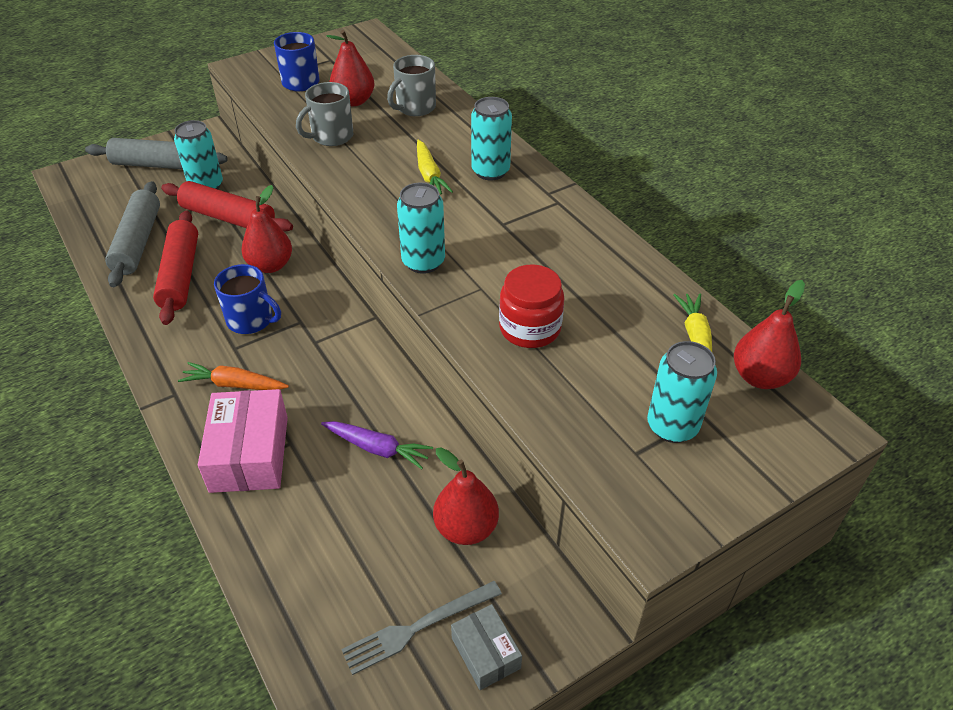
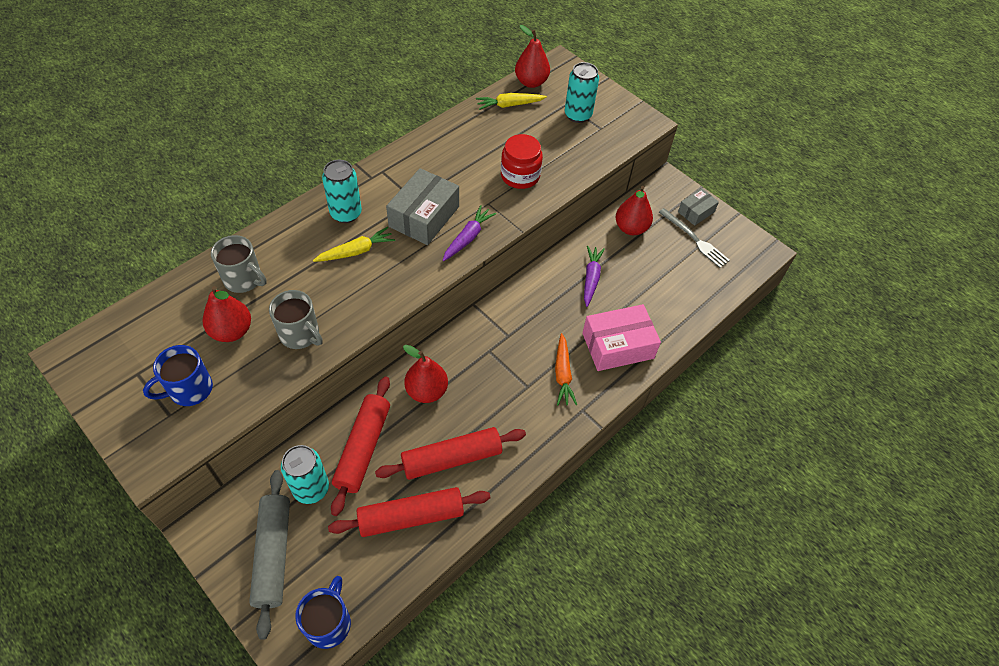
camera: 105 degrees left, 10 degrees up
grey rolling pin [105,181,160,287] -> red rolling pin [328,487,490,537]
blue mug [214,264,281,334] -> blue mug moved to [295,576,351,649]
turquoise can [397,183,445,274] -> purple carrot [443,205,496,261]
none -> grey box [386,168,459,245]

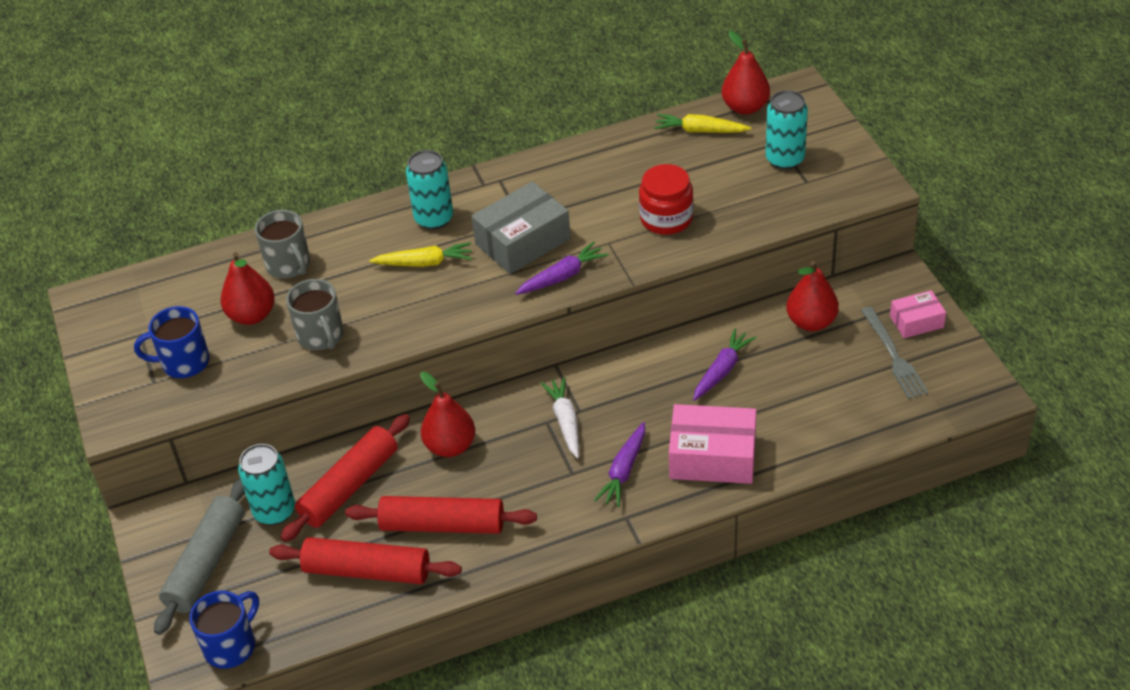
camera: 30 degrees right, 10 degrees down
orange carrot [555,333,577,405] -> purple carrot [594,422,645,507]
grey box [678,188,719,226] -> pink box [890,290,946,338]
none -> white carrot [541,377,579,458]

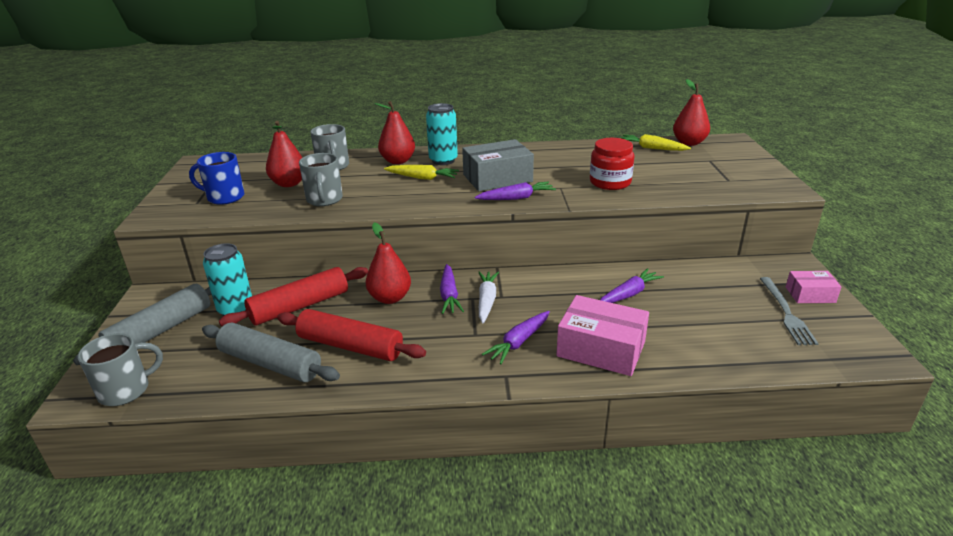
camera: 15 degrees right, 15 degrees down
blue mug [189,591,259,669] -> grey mug [78,333,163,406]
red rolling pin [269,537,462,584] -> grey rolling pin [202,323,340,382]
turquoise can [766,90,808,170] -> none
red pear [786,261,839,331] -> red pear moved to [375,101,415,164]
none -> purple carrot [440,264,464,314]

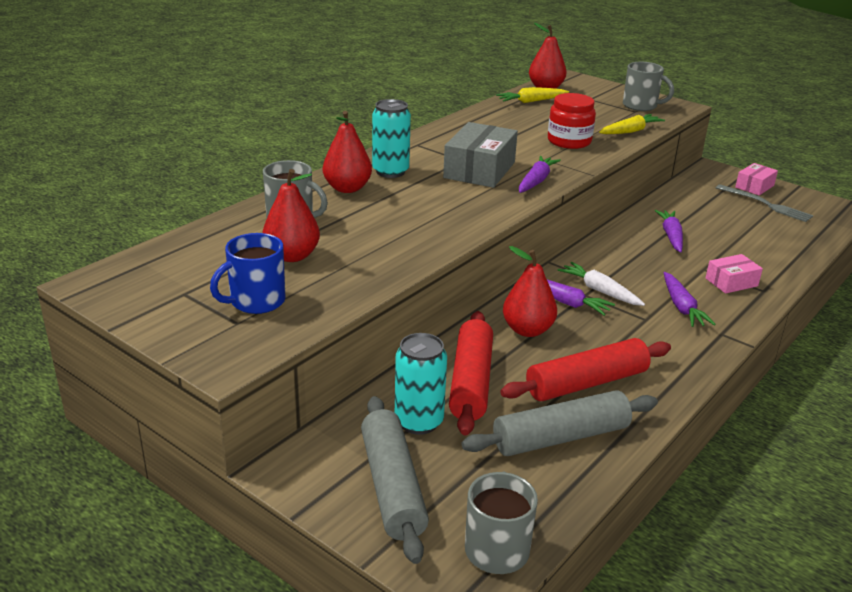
camera: 50 degrees left, 0 degrees up
grey mug [299,153,343,206] -> grey mug moved to [623,62,674,111]
yellow carrot [384,165,459,180] -> yellow carrot moved to [599,114,665,134]
pink box [556,295,649,376] -> pink box [706,254,763,294], size x0.57

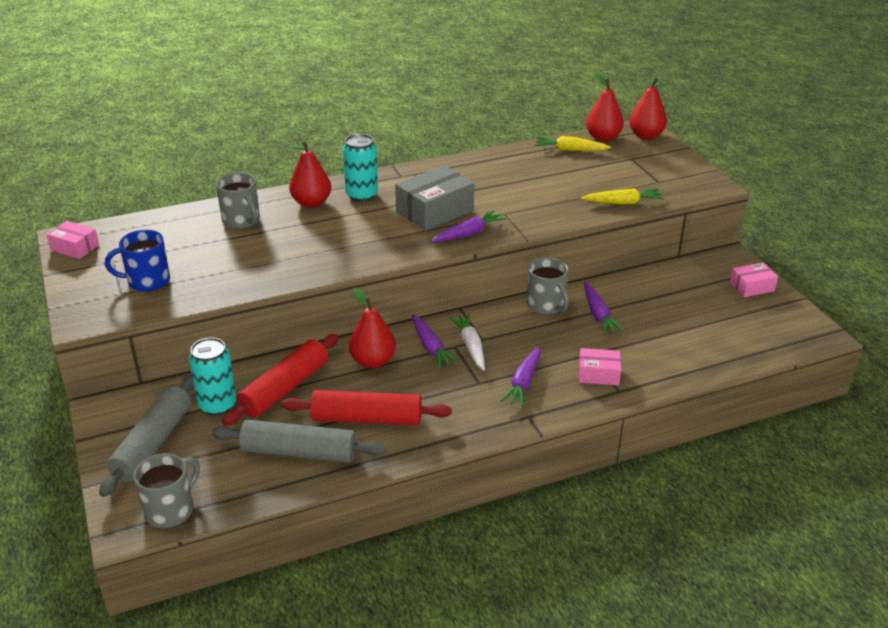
camera: 30 degrees right, 5 degrees up
red pear [262,169,320,262] -> red pear moved to [629,78,667,140]
red jar [548,93,596,149] -> none
grey mug [623,62,674,111] -> grey mug moved to [527,257,569,315]
purple carrot [655,210,683,253] -> purple carrot turned 135 degrees clockwise [584,282,624,335]
grey fork [716,184,813,222] -> none
none -> pink box [46,221,99,259]

